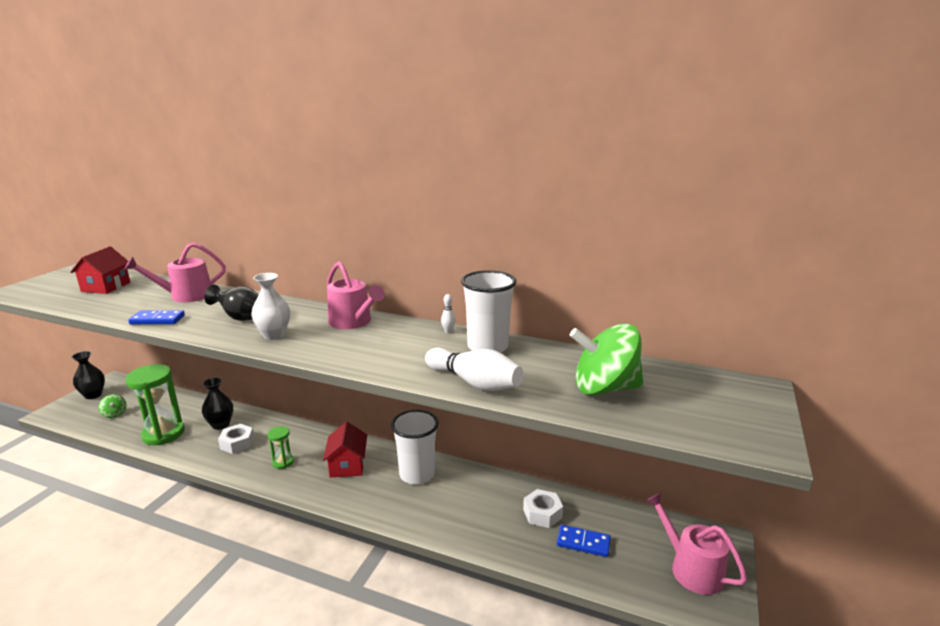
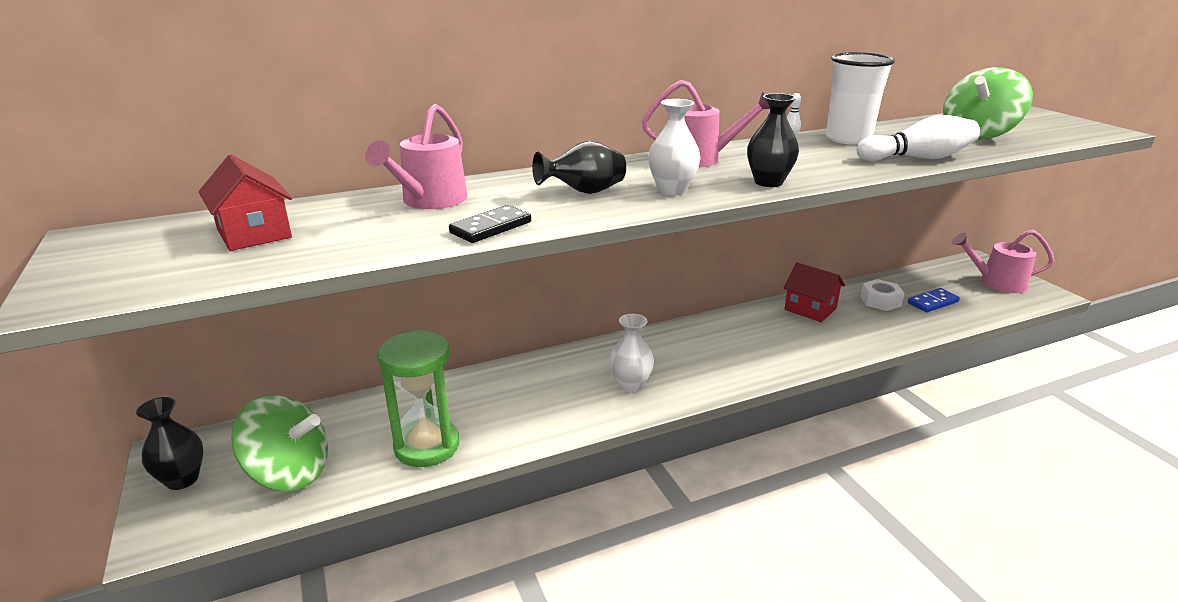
camera: 45 degrees left, 5 degrees up
green spinning top [98,394,127,418] -> green spinning top [231,395,328,491], size x2.24
blue domino [128,310,185,324] -> black domino [449,205,531,243]
black vase [202,378,233,430] -> black vase moved to [747,93,799,187]
white nut [218,424,255,454] -> none
green hourglass [268,426,294,469] -> white vase [609,314,654,392]
red house [323,422,367,477] -> red house moved to [784,262,845,322]
white cup [391,410,439,485] -> none

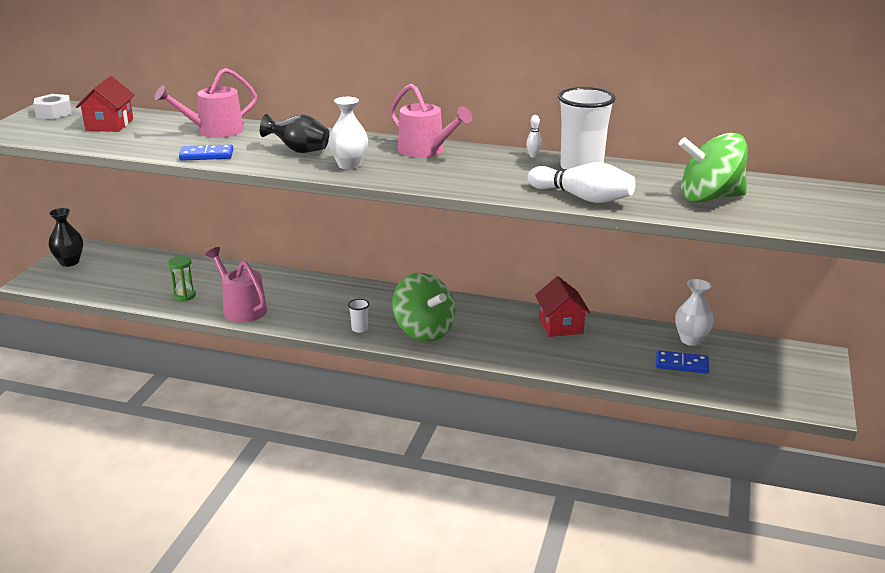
camera: 40 degrees right, 0 degrees up
green spinning top [231,395,328,491] -> green spinning top moved to [392,273,455,341]
green hourglass [377,330,459,467] -> green hourglass [168,256,196,301], size x0.49
black domino [449,205,531,243] -> blue domino [179,144,233,161]
white vase [609,314,654,392] -> white vase moved to [675,279,714,346]
black vase [747,93,799,187] -> none
white nut [860,279,905,311] -> white nut moved to [34,94,72,119]
pink watering can [952,230,1054,293] -> pink watering can moved to [205,247,267,323]
none -> white cup [348,299,369,333]

